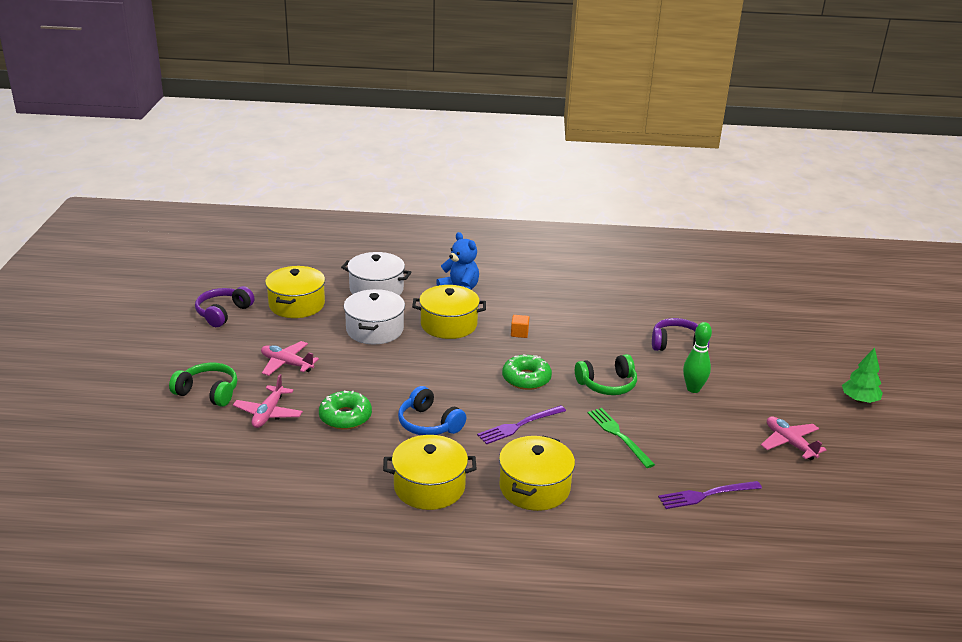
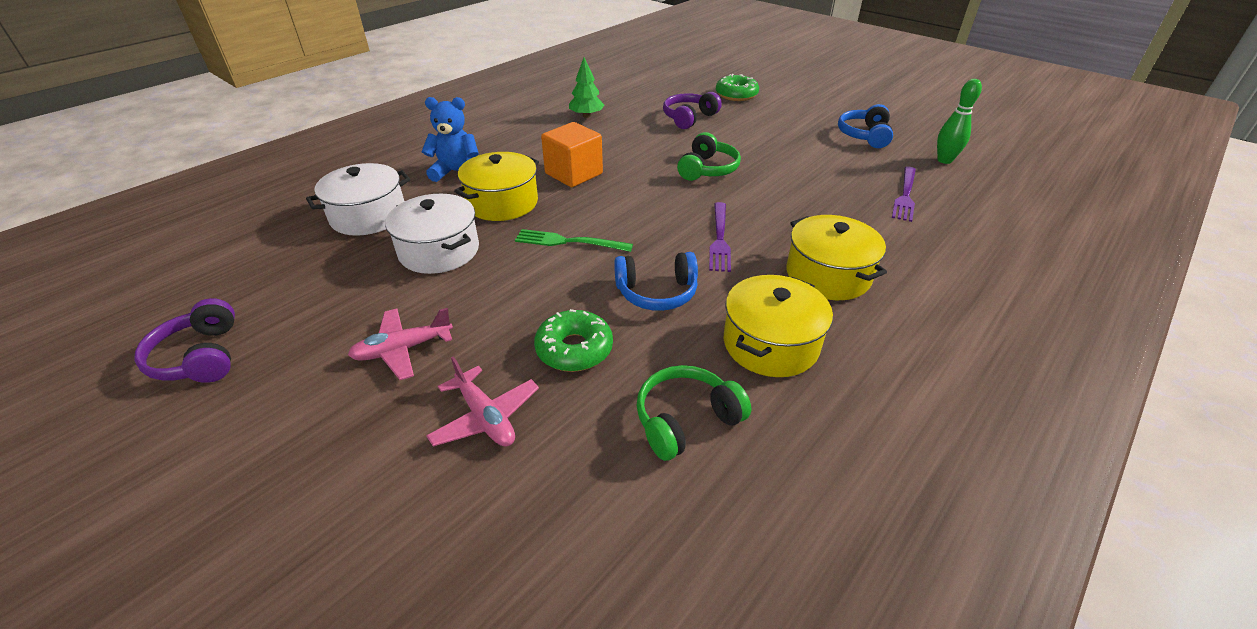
camera: 50 degrees left, 10 degrees up
green headphones [169,363,237,407] -> green headphones moved to [636,365,751,461]
yellow pot [265,266,325,318] -> none
green donut [502,354,552,390] -> green donut moved to [716,74,759,101]
orange cube [511,315,529,338] -> orange cube [541,122,603,187], size x2.20
green fork [588,408,655,468] -> green fork moved to [515,229,633,252]
green bowling pin [683,322,712,393] -> green bowling pin moved to [937,79,982,164]
pink plane [761,416,827,460] -> blue headphones [838,104,893,148]
green tree [842,347,883,403] -> green tree moved to [569,57,605,118]

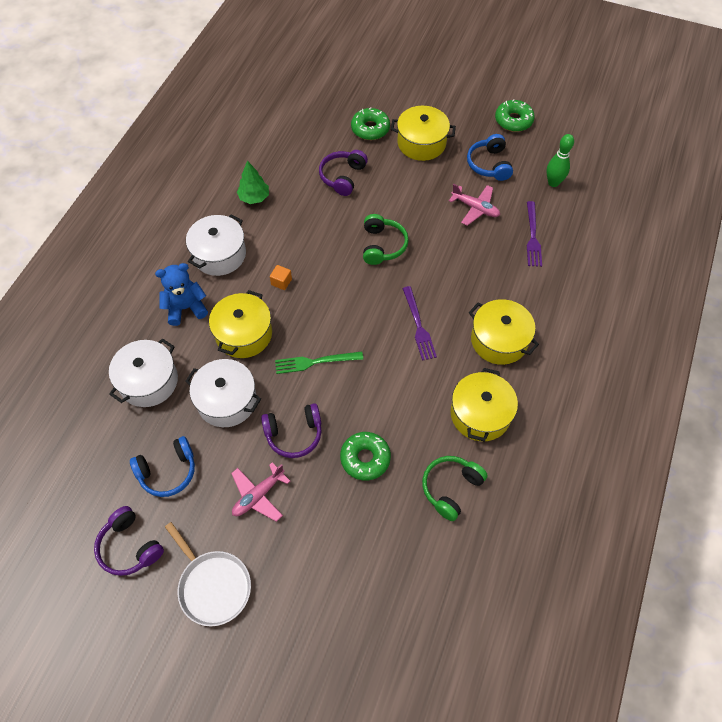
camera: 20 degrees left, 20 degrees up
pink plane [426,357,539,447] -> pink plane moved to [449,184,500,226]
orange cube [541,122,603,187] -> orange cube [270,265,292,290], size x0.46
blue headphones [614,252,698,311] -> blue headphones moved to [130,436,195,497]
none -> white pan [165,522,251,626]
none -> white pot [186,214,246,276]
none -> purple headphones [261,403,322,458]
none -> yellow pot [391,106,456,161]
none -> green donut [495,99,535,132]

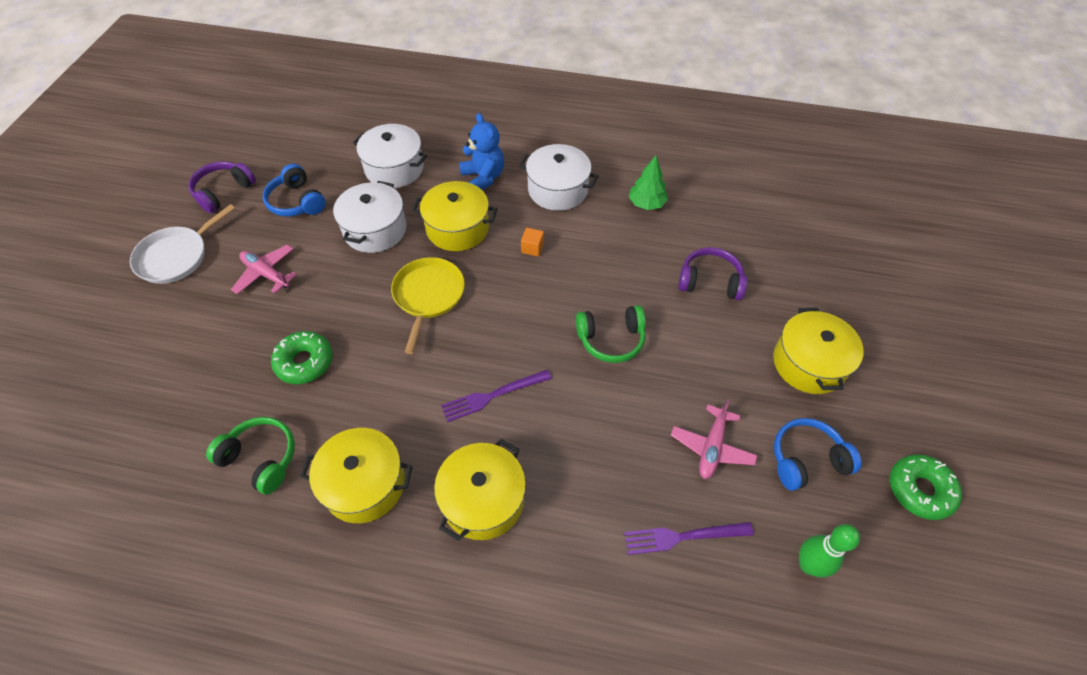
camera: 80 degrees right, 5 degrees down
purple headphones [261,403,322,458] -> none
green fork [275,351,363,374] -> yellow pan [391,257,465,354]
green donut [351,107,390,140] -> none

